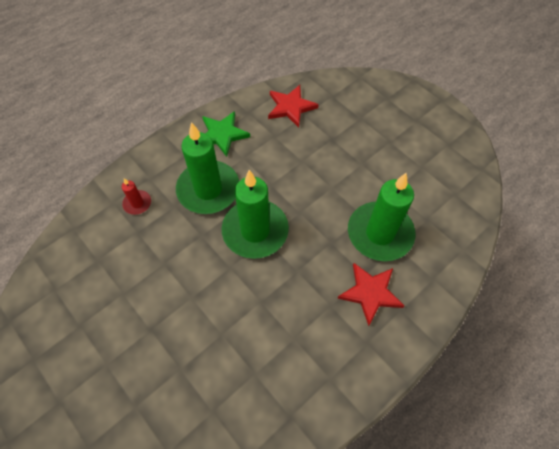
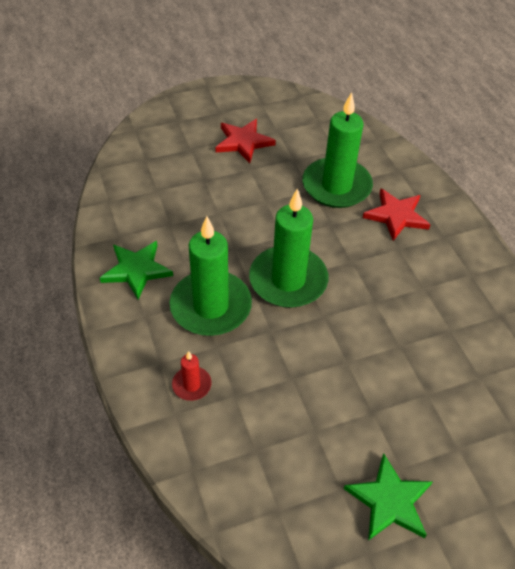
camera: 70 degrees left, 10 degrees down
red star [268,85,319,128] -> red star moved to [215,119,276,163]
none -> green star [344,453,432,541]

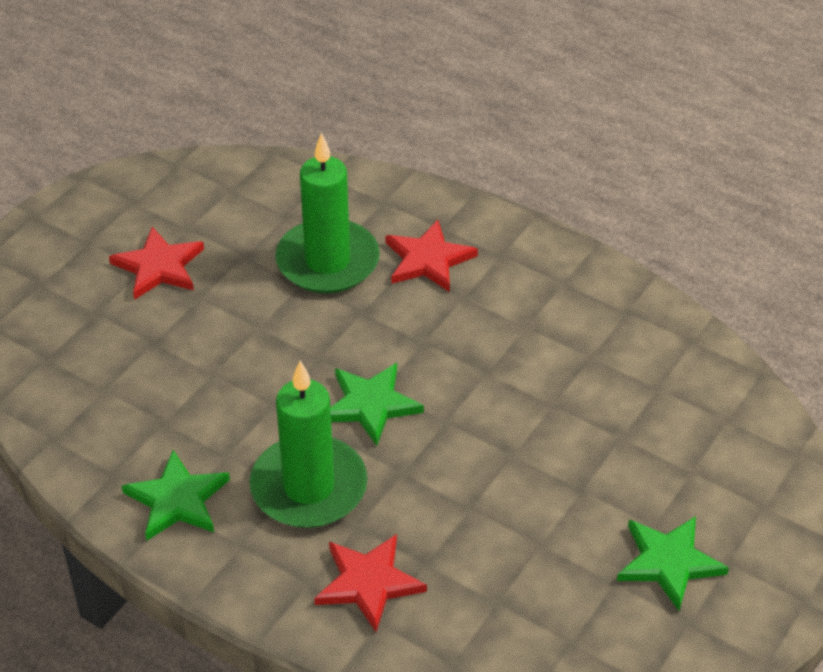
camera: 35 degrees left, 5 degrees down
red candle [172,351,212,401] -> red star [314,534,427,632]
green candle [249,189,328,308] -> green star [330,363,424,446]

